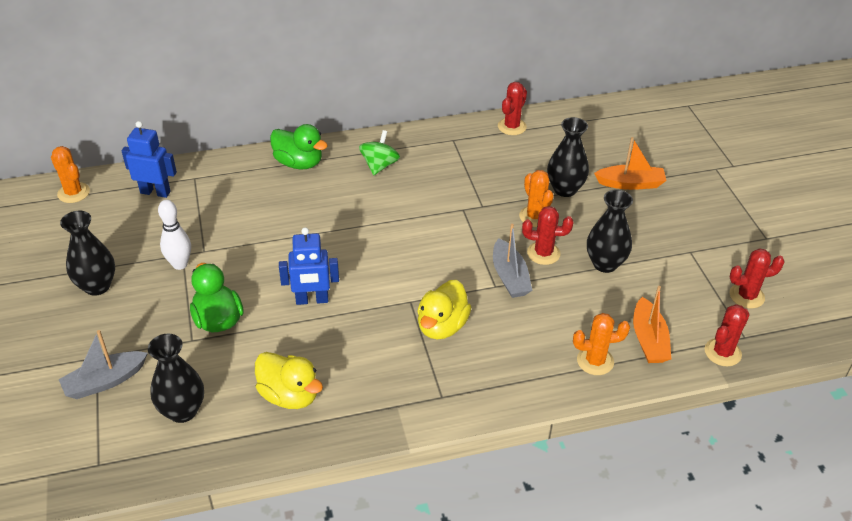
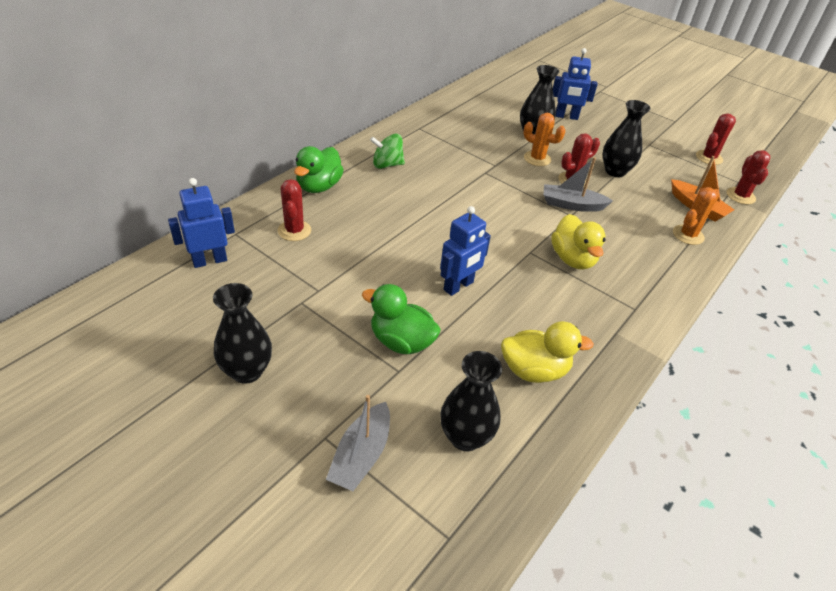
camera: 40 degrees left, 0 degrees up
orange cactus [51,146,90,203] -> none
white bowling pin [158,200,191,270] -> none
green duck [270,124,328,169] -> green duck turned 120 degrees clockwise [294,146,344,193]
green spinning top [359,130,400,175] -> green spinning top turned 75 degrees counterclockwise [370,134,405,169]
grey boat [493,224,532,298] -> grey boat turned 150 degrees clockwise [544,157,613,212]
red cactus [498,82,527,135] -> red cactus moved to [278,179,311,241]
orange boat [594,137,667,190] -> blue robot [553,48,598,120]

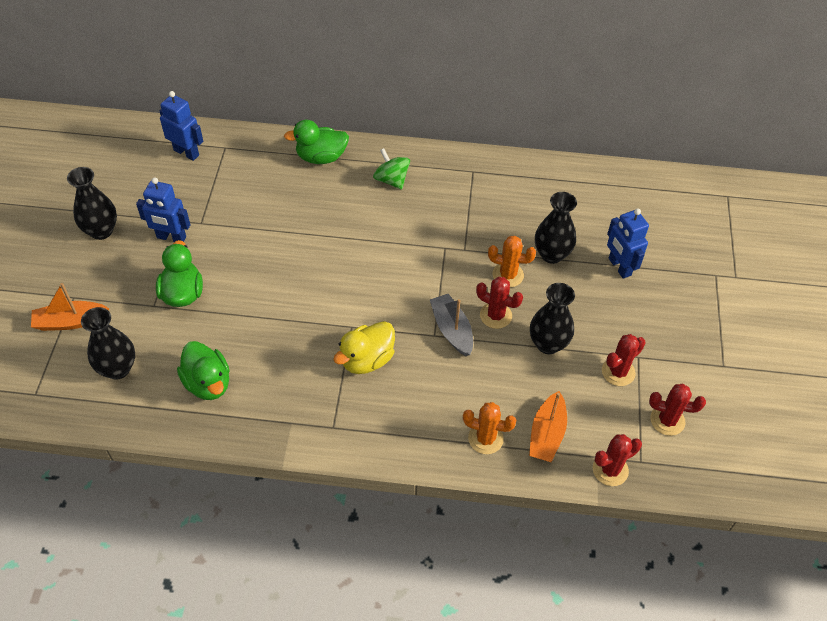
camera: 60 degrees right, 10 degrees up
red cactus [278,179,311,241] -> red cactus moved to [602,334,646,386]
grey boat [326,395,390,491] -> orange boat [31,283,109,331]
blue robot [440,206,491,296] -> blue robot moved to [136,177,190,242]
yellow duck [501,321,594,383] -> green duck [177,341,230,400]
orange cactus [523,113,565,166] -> orange cactus turned 75 degrees counterclockwise [488,236,536,287]

